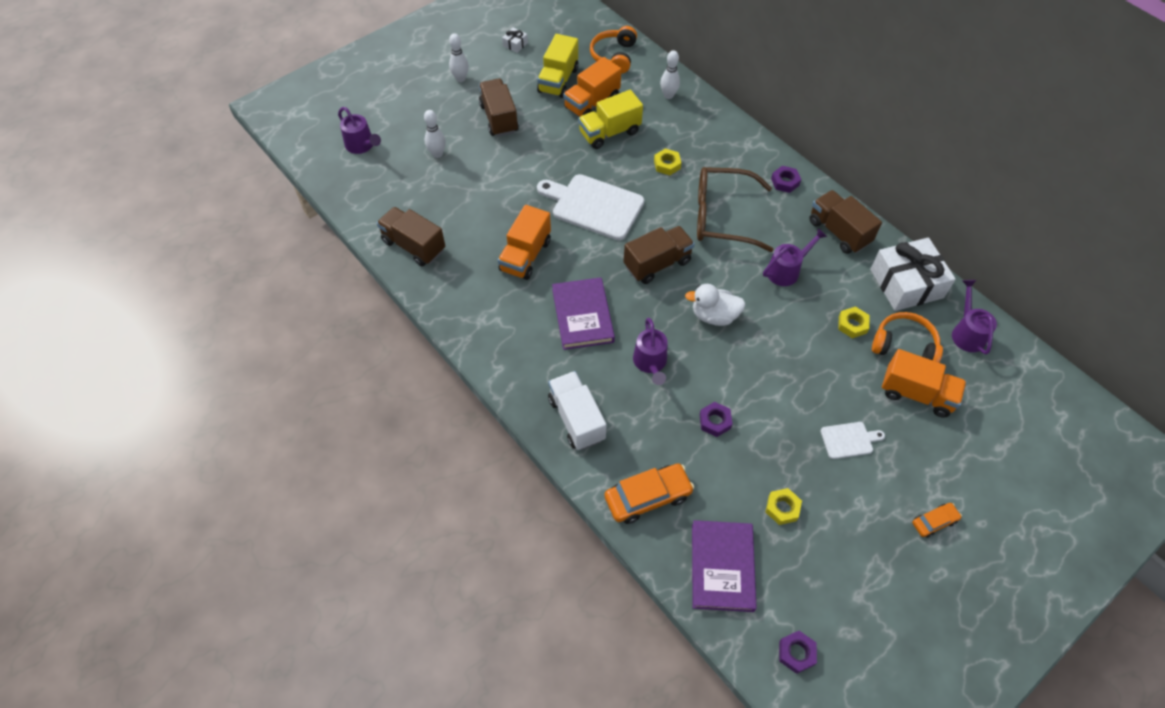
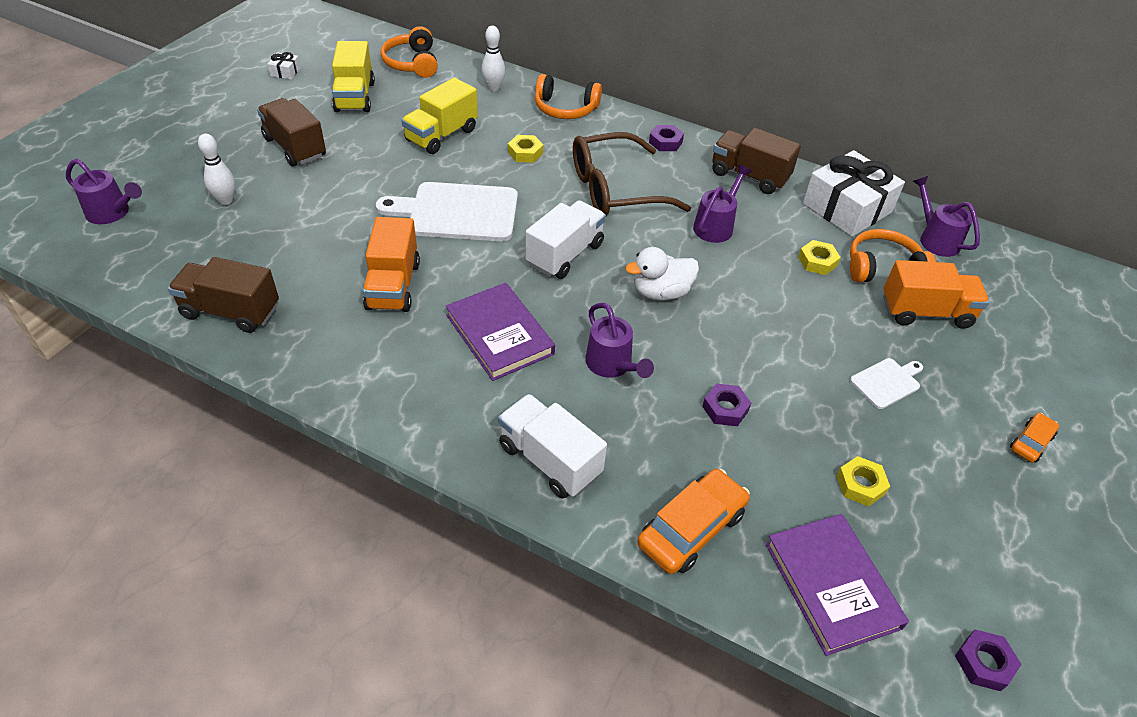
camera: 25 degrees left, 10 degrees down
white bowling pin [449,33,469,82] -> none
orange truck [563,57,621,117] -> none
brown truck [624,226,695,284] -> white truck [525,200,606,279]
none -> orange headphones [535,74,602,119]

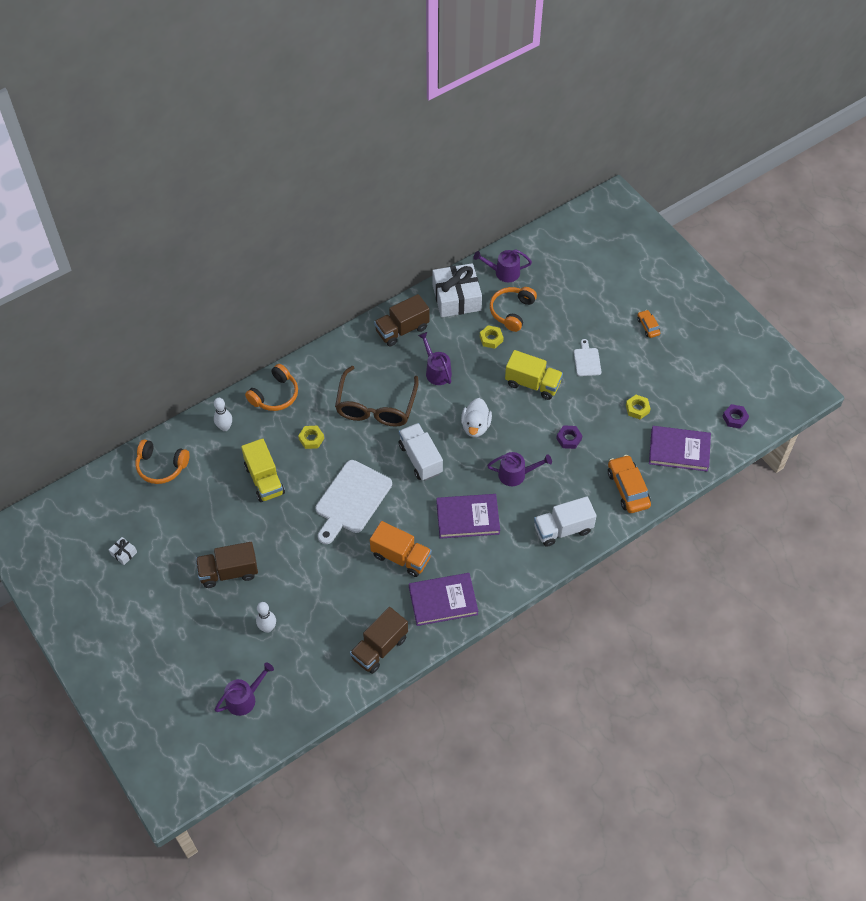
camera: 60 degrees left, 10 degrees up
yellow truck [332,41,375,112] -> yellow truck moved to [505,350,563,400]
purple nut [649,125,684,151] -> none
orange truck [883,260,989,329] -> none
none -> purple book [409,573,478,626]

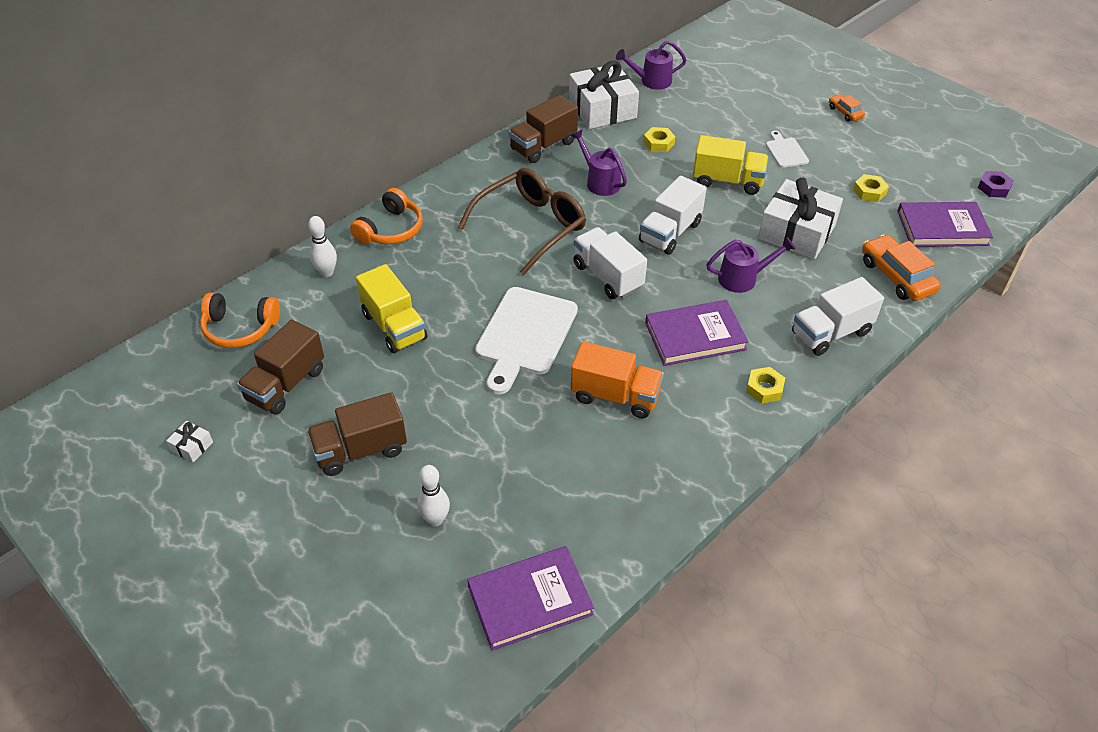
camera: 10 degrees left, 10 degrees down
purple watering can [215,662,274,716] -> none
yellow nut [298,426,324,449] -> yellow nut moved to [746,367,785,404]
brown glasses [335,366,419,427] -> brown glasses turned 135 degrees counterclockwise [458,168,586,275]
brown truck [350,607,408,674] -> brown truck moved to [237,319,324,415]
purple book [409,573,478,626] -> purple book moved to [467,546,594,651]
white duck [461,398,492,437] -> white truck [639,176,707,255]
orange headphones [490,287,537,332] -> none
purple nut [556,425,582,449] -> white gift [758,178,843,259]

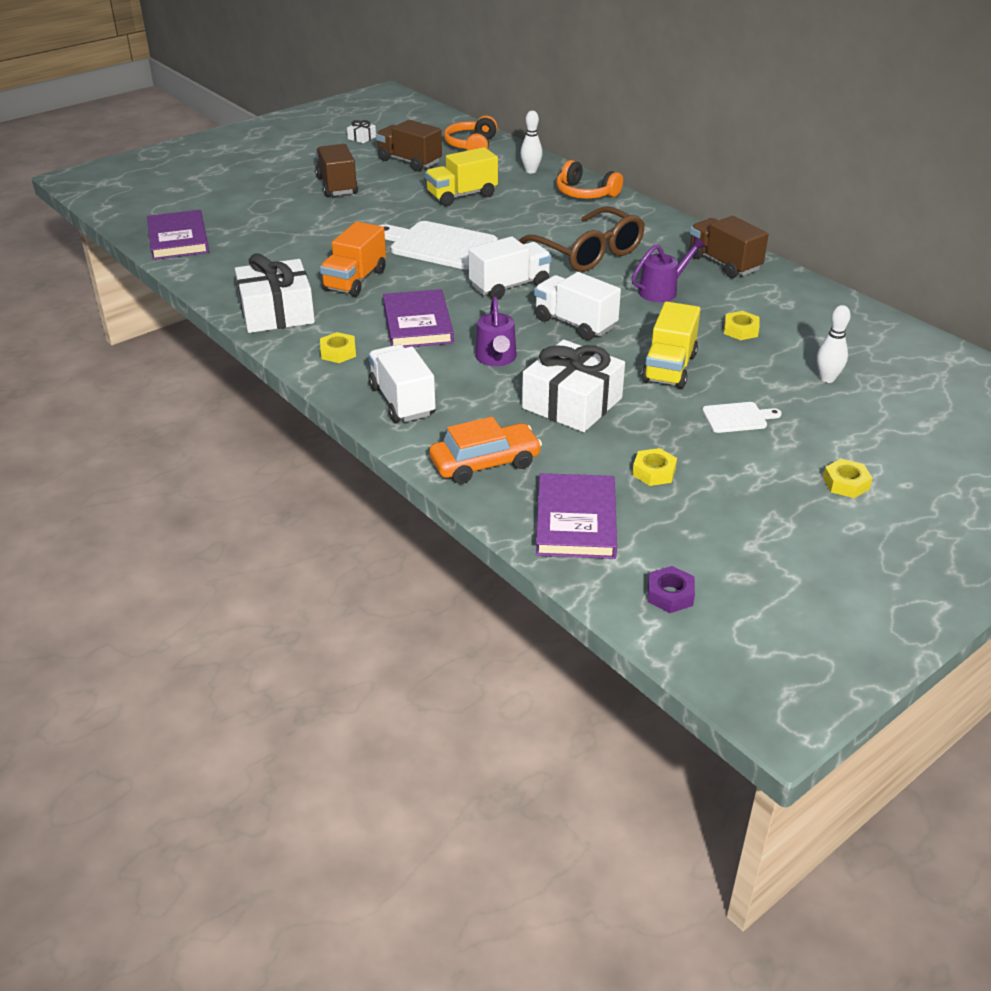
camera: 95 degrees right, 10 degrees down
white bowling pin [417,465,450,526] -> white bowling pin moved to [817,305,851,383]
white gift [569,61,639,129] -> white gift moved to [235,253,315,333]
purple watering can [616,40,686,90] -> none
orange car [829,94,865,122] -> yellow nut [823,459,873,498]

